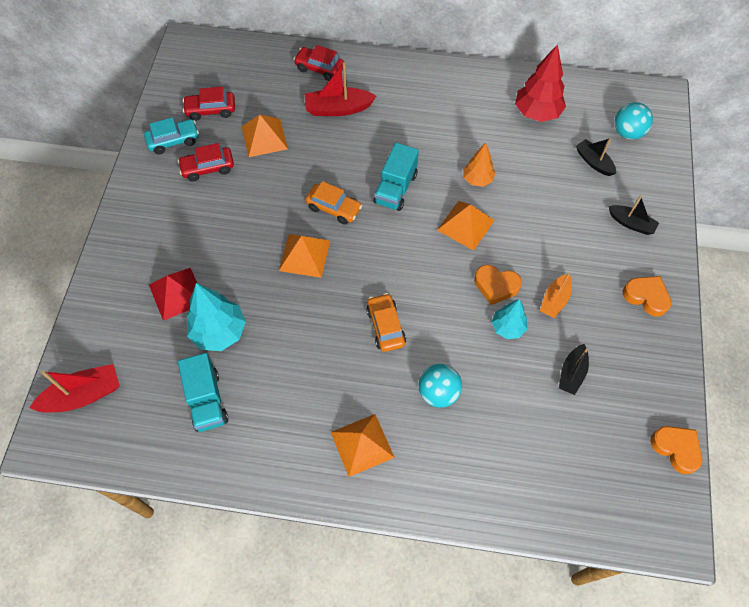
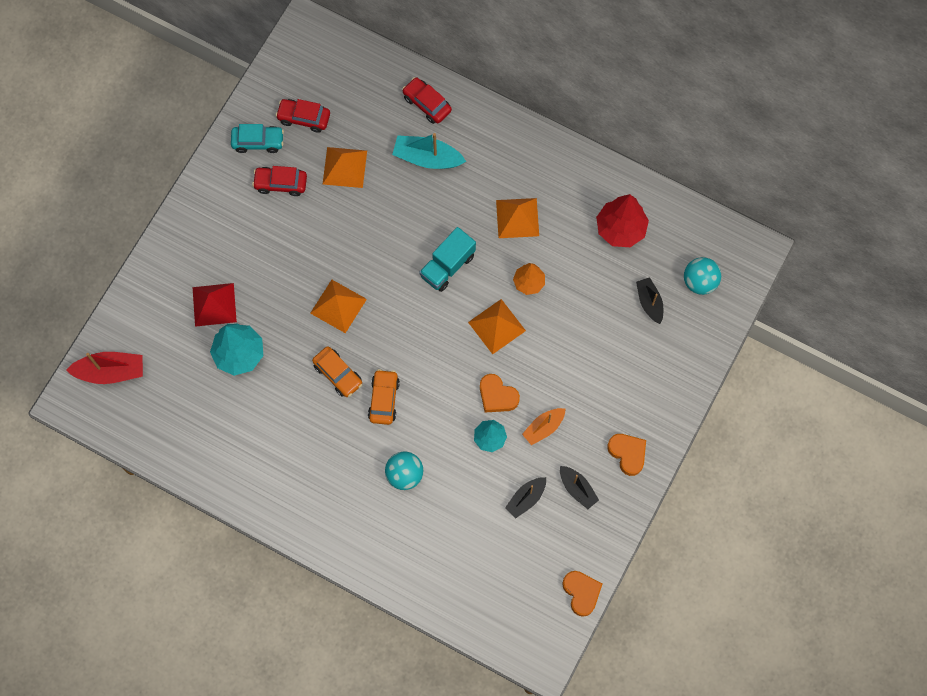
camera: 20 degrees right, 10 degrees up
turquoise truck [178,353,229,432] -> none
red boat [305,62,376,116] -> turquoise boat [392,133,466,169]
orange car [306,181,362,225] -> orange car moved to [312,346,363,397]
orange pyramid [331,414,395,477] -> orange pyramid moved to [496,198,539,238]
black boat [609,195,659,235] -> black boat moved to [560,466,599,509]

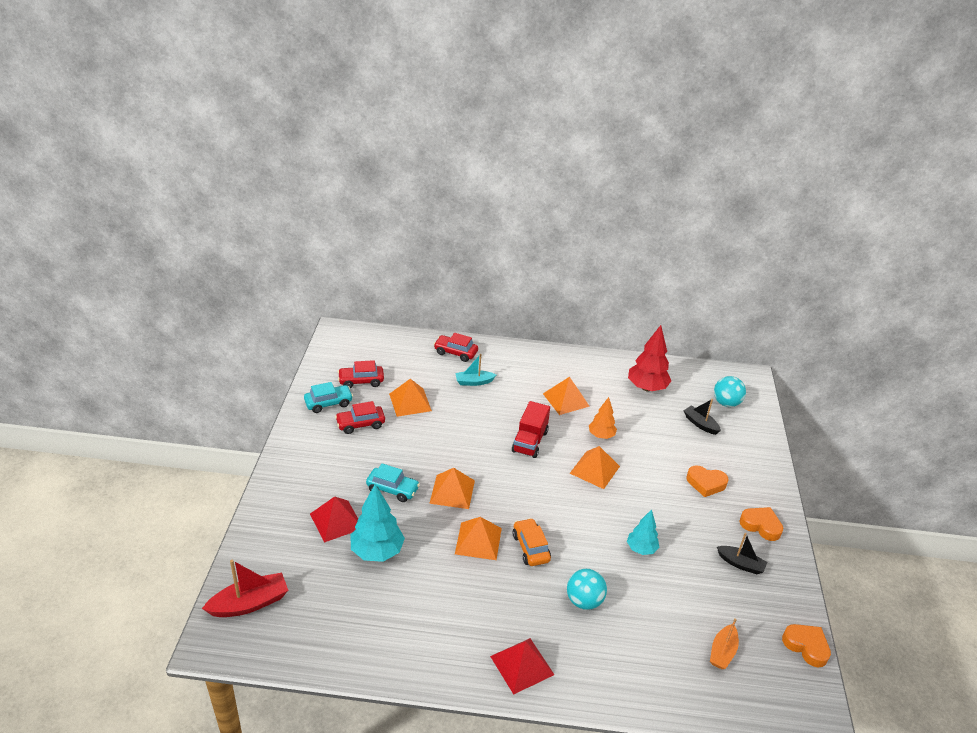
camera: 25 degrees left, 35 degrees down
orange car [312,346,363,397] -> orange pyramid [455,517,502,560]
turquoise boat [392,133,466,169] -> turquoise boat [456,354,496,386], size x0.66
turquoise truck [419,227,476,292] -> red truck [512,401,550,458]
orange heart [480,374,520,412] -> orange heart moved to [686,465,729,497]
black boat [505,477,546,518] -> none
orange boat [522,408,565,445] -> orange boat moved to [710,618,739,669]
none -> turquoise car [366,463,420,502]
none -> red pyramid [490,638,554,695]

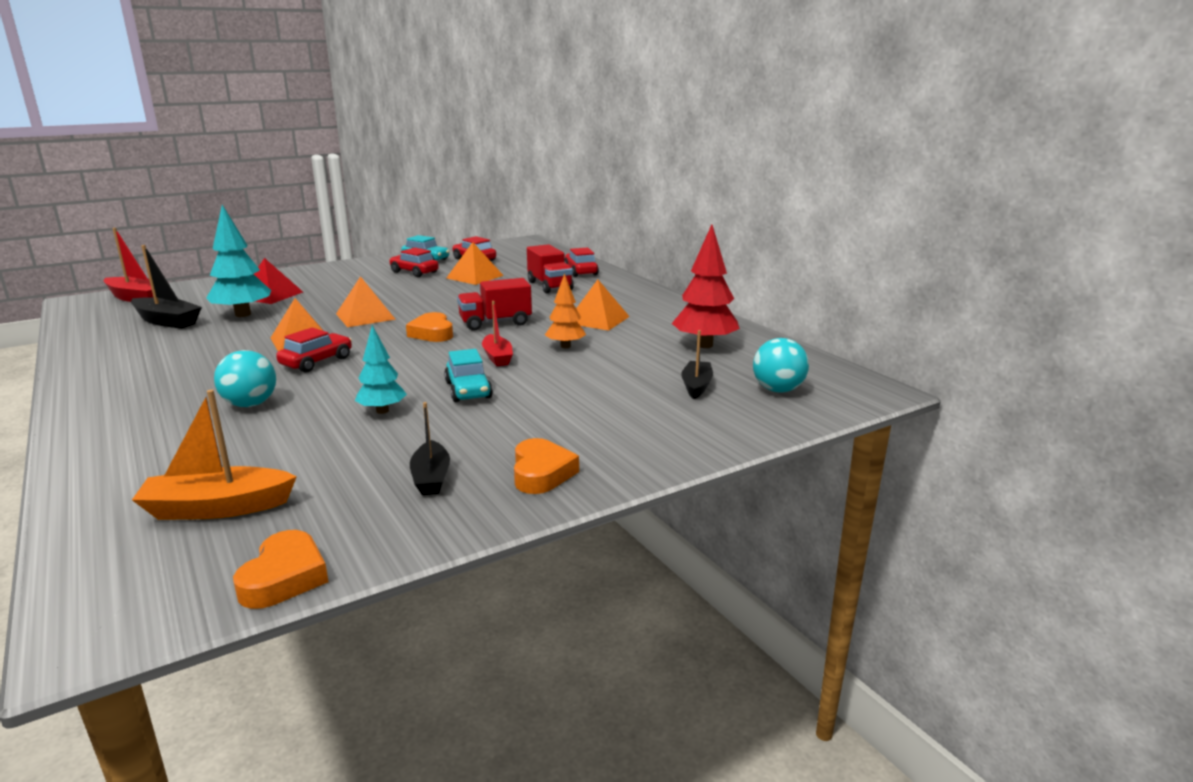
camera: 55 degrees right, 15 degrees down
turquoise car [366,463,420,502] -> turquoise car moved to [444,349,493,402]
turquoise boat [456,354,496,386] -> red truck [527,244,574,293]
red pyramid [490,638,554,695] -> none
orange car [513,518,551,566] -> red car [276,327,352,373]
orange pyramid [570,446,620,489] -> red boat [482,301,513,366]
orange heart [686,465,729,497] -> orange heart moved to [406,312,453,342]
orange boat [710,618,739,669] -> orange boat [132,390,297,520], size x1.52
none -> black boat [131,245,202,329]

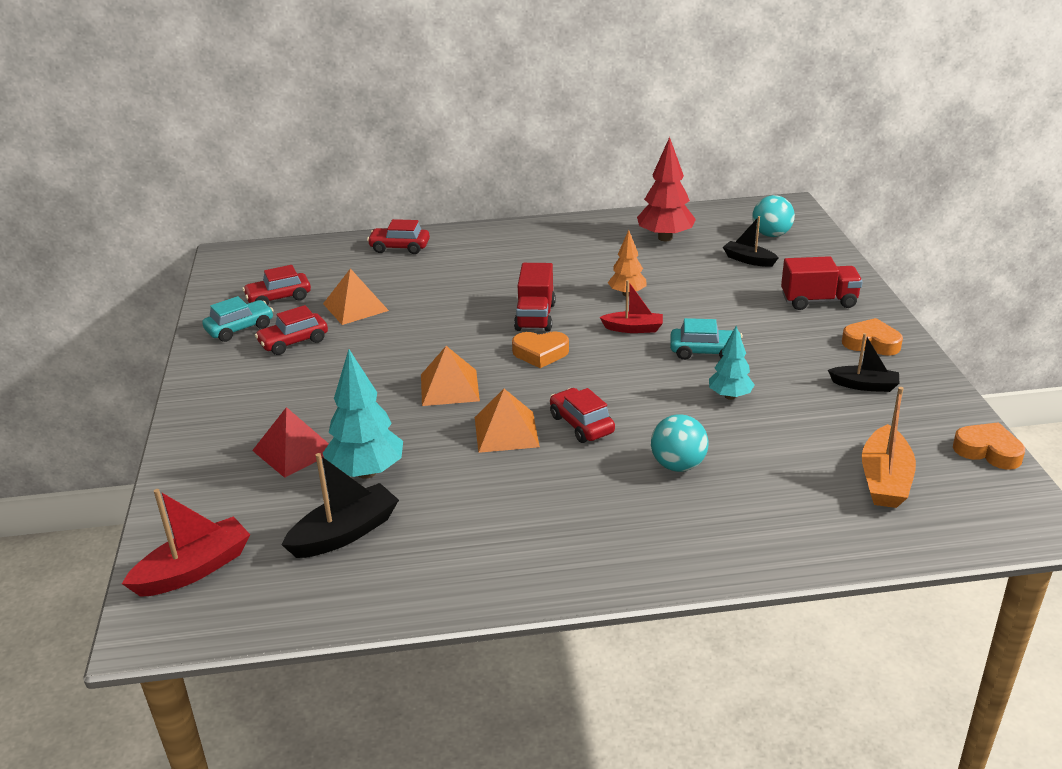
camera: 65 degrees left, 10 degrees up
red truck [527,244,574,293] -> red truck moved to [781,256,863,310]
orange pyramid [576,280,630,331] -> none

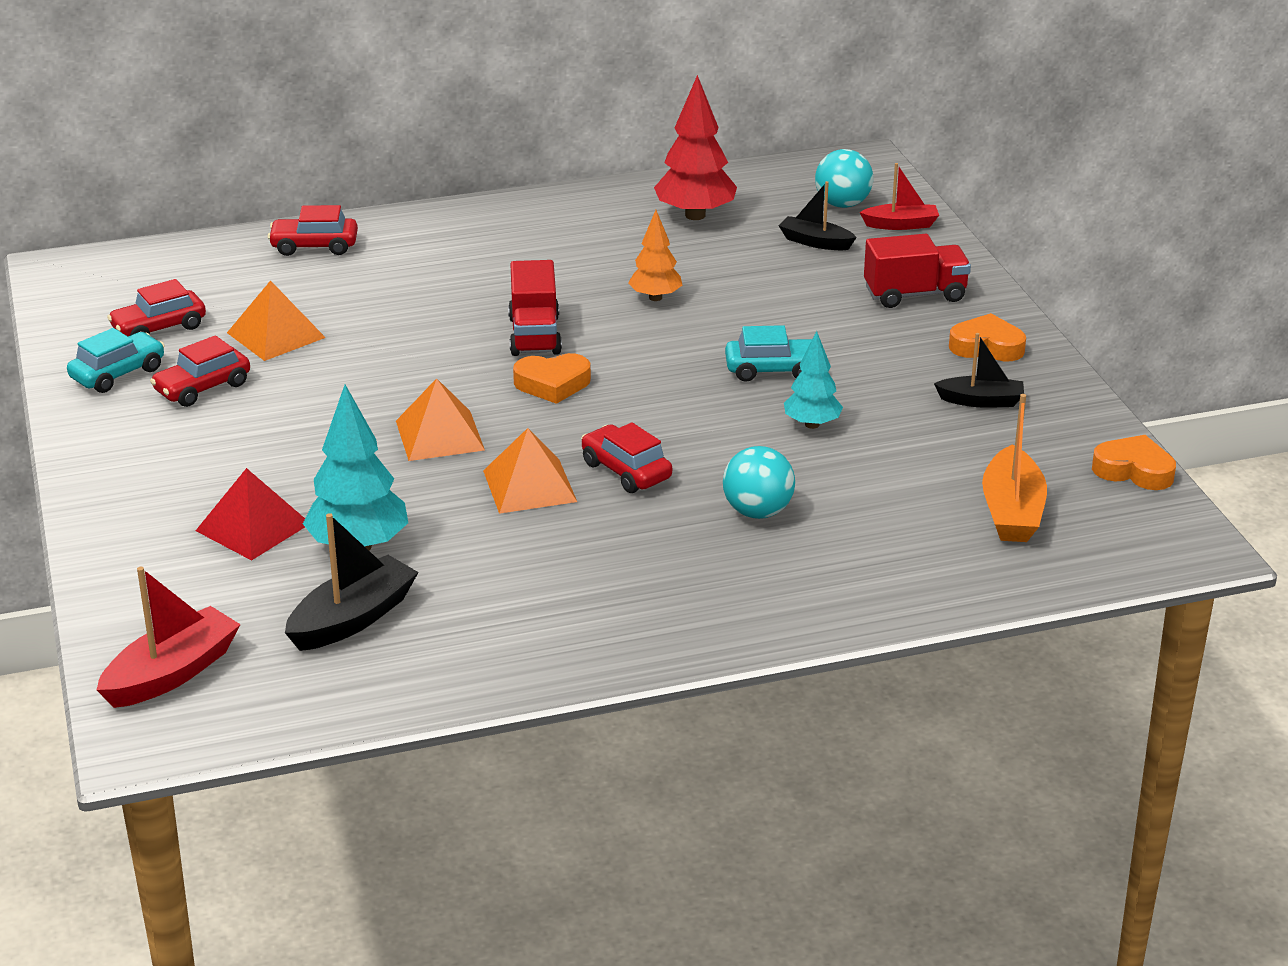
camera: 10 degrees left, 0 degrees up
red boat [599,280,663,333] -> red boat moved to [860,163,939,230]

